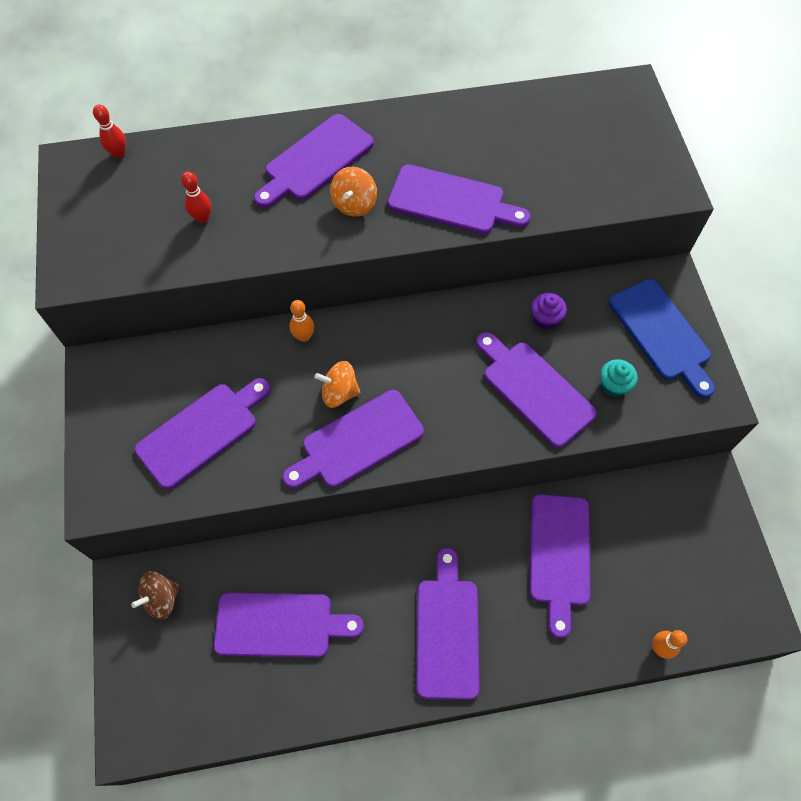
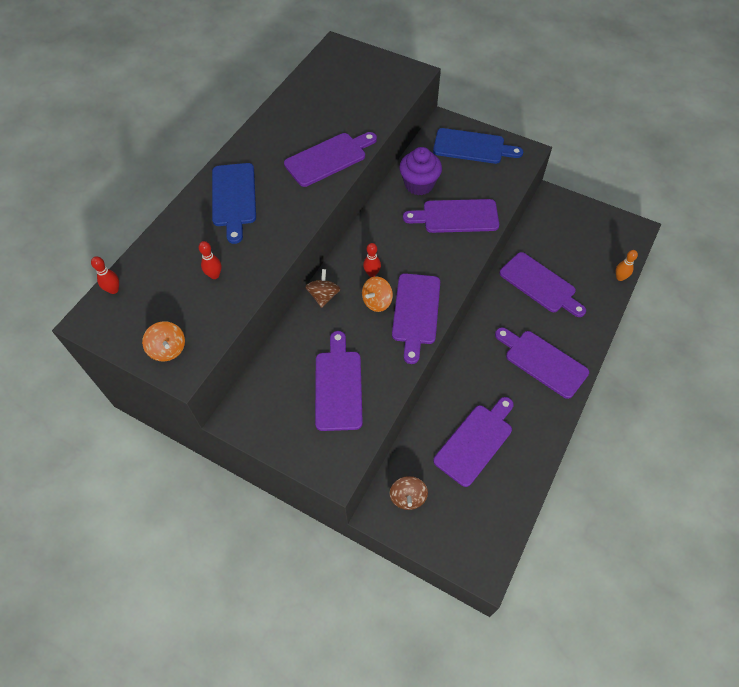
camera: 50 degrees left, 5 degrees down
purple cutting board [254,114,374,208] -> blue cutting board [212,163,256,244]
orange bowling pin [289,300,314,342] -> brown spinning top [305,269,340,308]
orange spinning top [330,167,377,217] -> orange spinning top moved to [142,321,185,361]
purple cupcake [531,293,567,329] -> purple cupcake [399,147,442,195], size x1.76
turquoise cupcake [600,359,638,397] -> none
none -> red bowling pin [363,243,381,277]

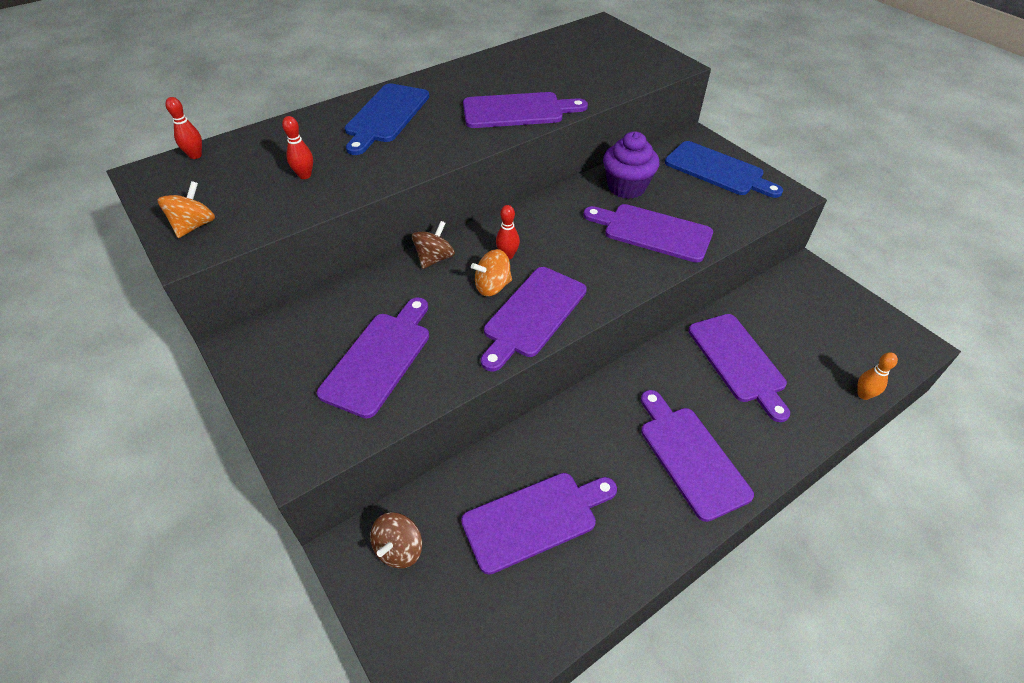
camera: 25 degrees right, 10 degrees down
orange spinning top [142,321,185,361] -> orange spinning top turned 150 degrees counterclockwise [157,181,215,238]

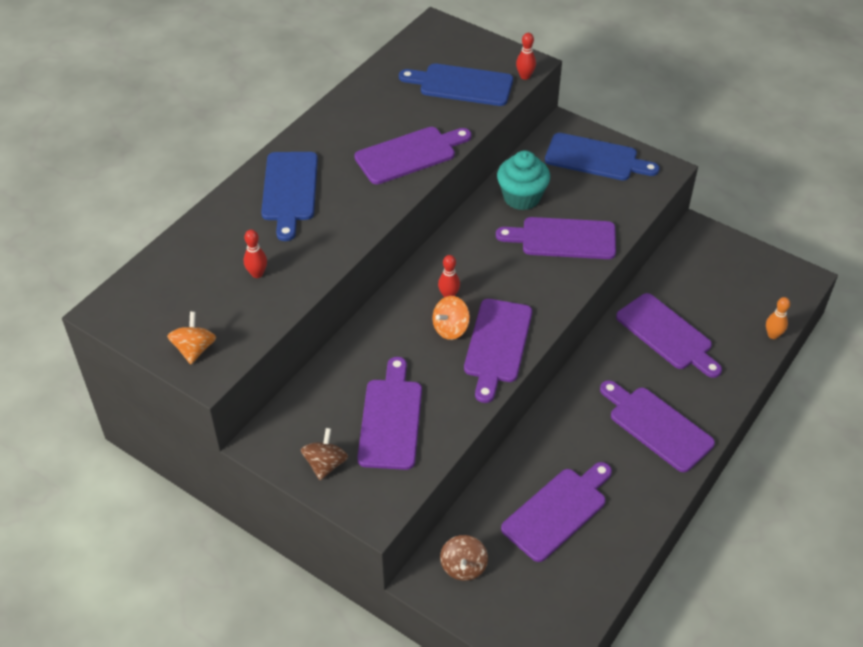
camera: 20 degrees left, 0 degrees up
red bowling pin [165,97,202,159] -> red bowling pin moved to [516,33,536,80]
brown spinning top [412,221,455,269] -> brown spinning top moved to [301,428,348,480]
purple cupcake [603,131,659,199] -> turquoise cupcake [497,150,550,210]
none -> blue cutting board [399,63,513,106]

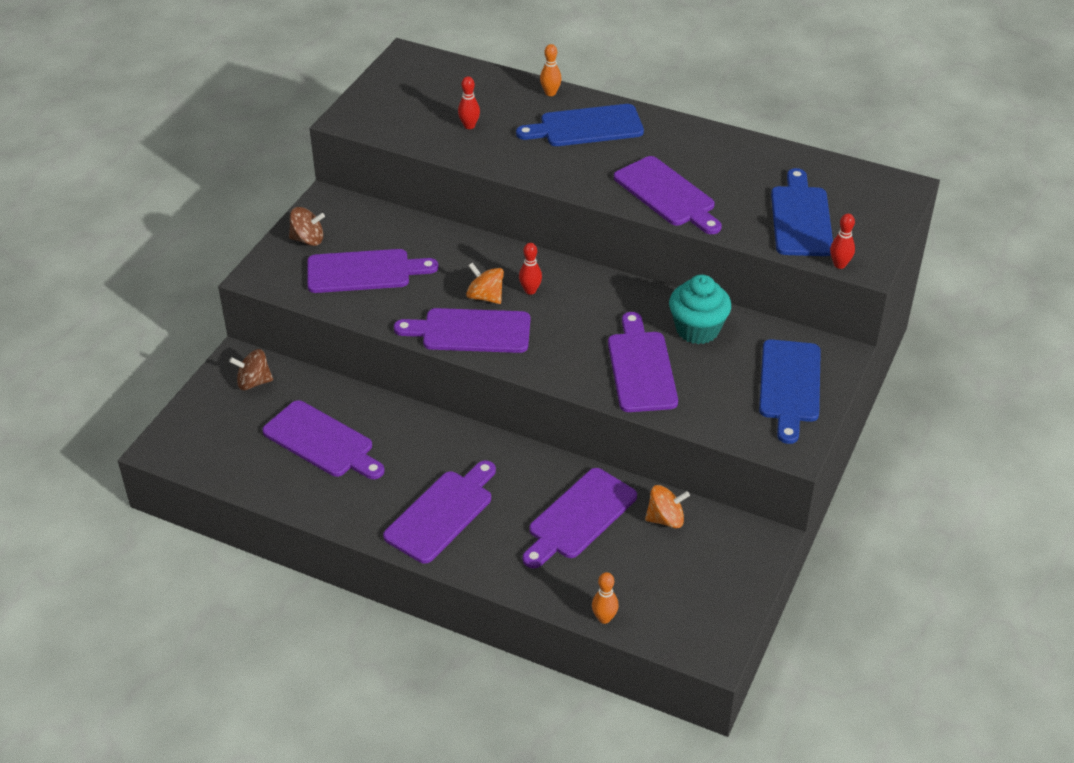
camera: 80 degrees right, 5 degrees down
orange spinning top [167,312,216,364] -> orange spinning top moved to [645,485,690,528]
none -> orange bowling pin [540,44,562,96]

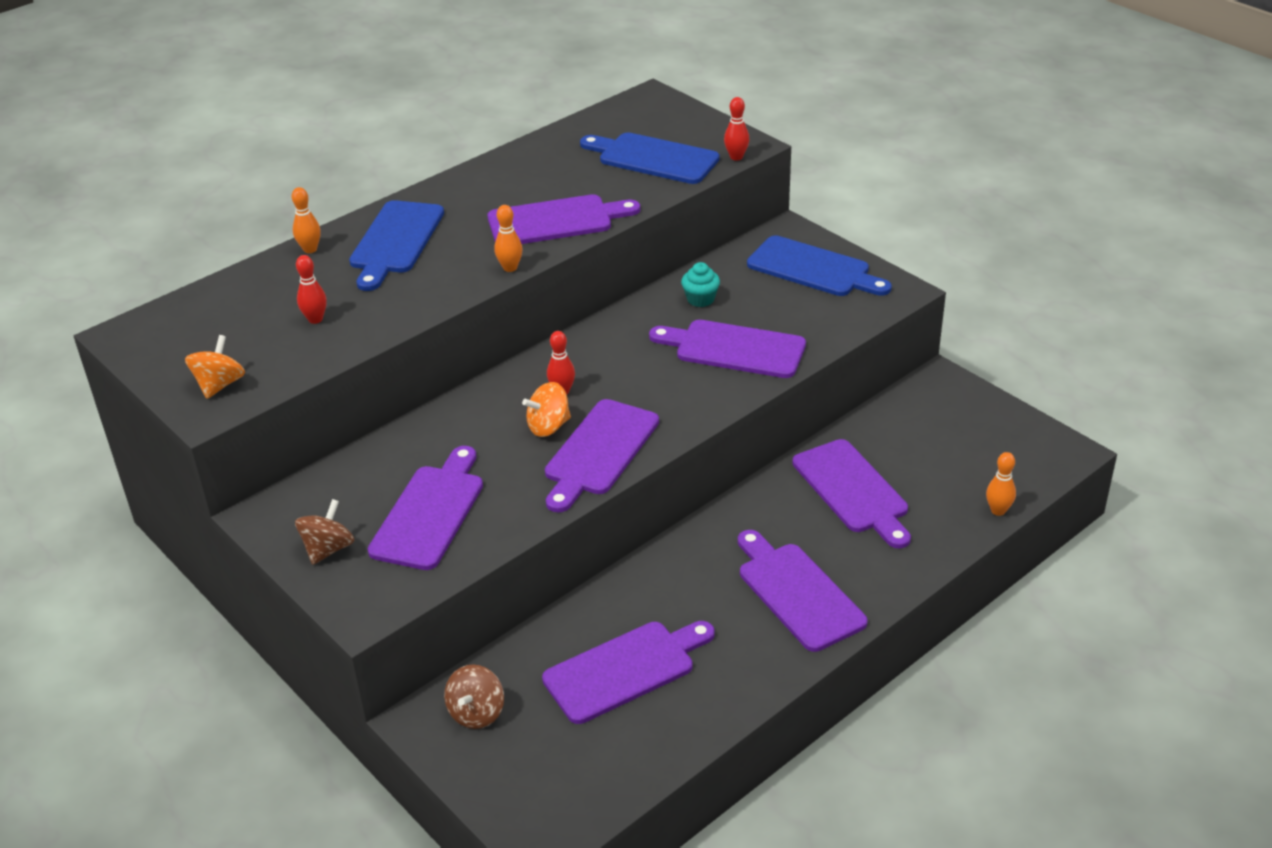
camera: 65 degrees left, 5 degrees down
orange spinning top [645,485,690,528] -> orange spinning top moved to [185,335,245,399]
turquoise cupcake [669,274,731,344] -> turquoise cupcake [681,262,720,307], size x0.57
none -> orange bowling pin [494,205,522,272]

